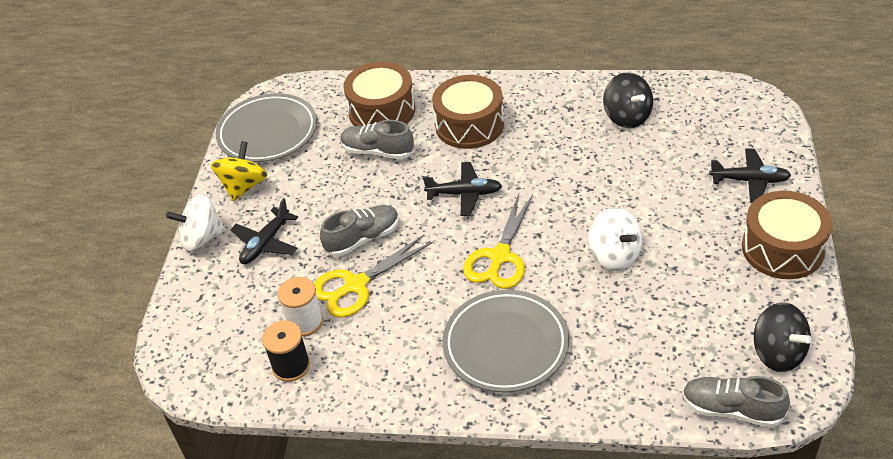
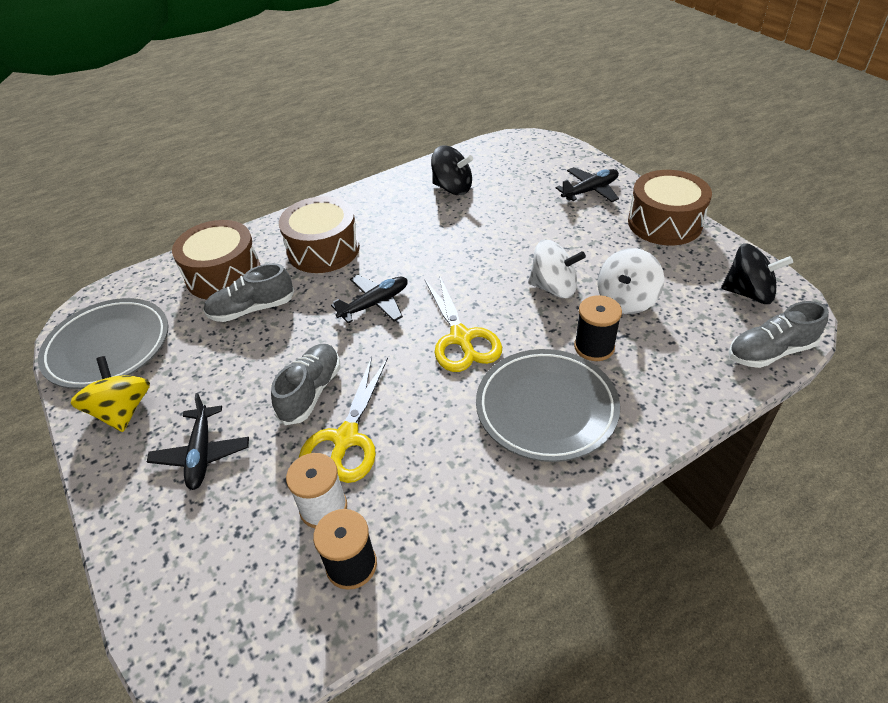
camera: 40 degrees left, 0 degrees up
white spinning top [166,194,226,251] -> white spinning top moved to [597,248,664,314]
none -> black spool [574,295,622,361]

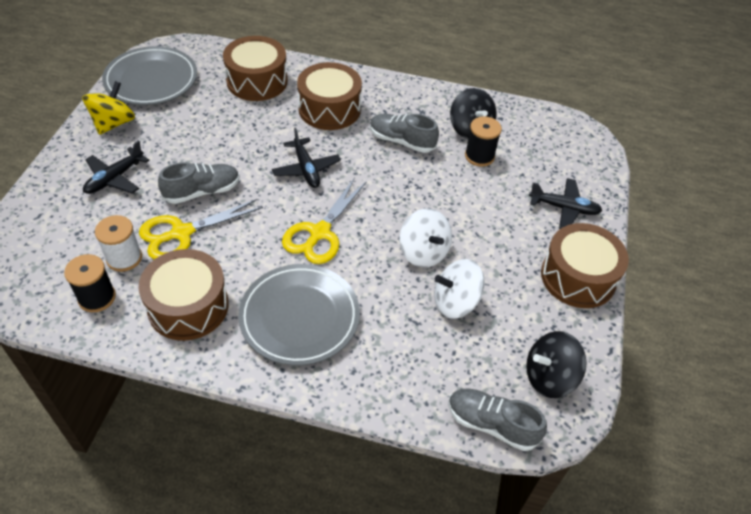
camera: 40 degrees right, 5 degrees up
grey shoe [203,263,294,322] -> grey shoe moved to [370,114,439,153]
black plane [331,275,408,324] -> black plane turned 60 degrees clockwise [272,128,341,188]
black spool [574,295,622,361] -> black spool moved to [465,116,502,167]
black spinning top [721,243,793,304] -> black spinning top turned 105 degrees clockwise [526,331,587,398]
none -> brown drum [139,249,229,341]

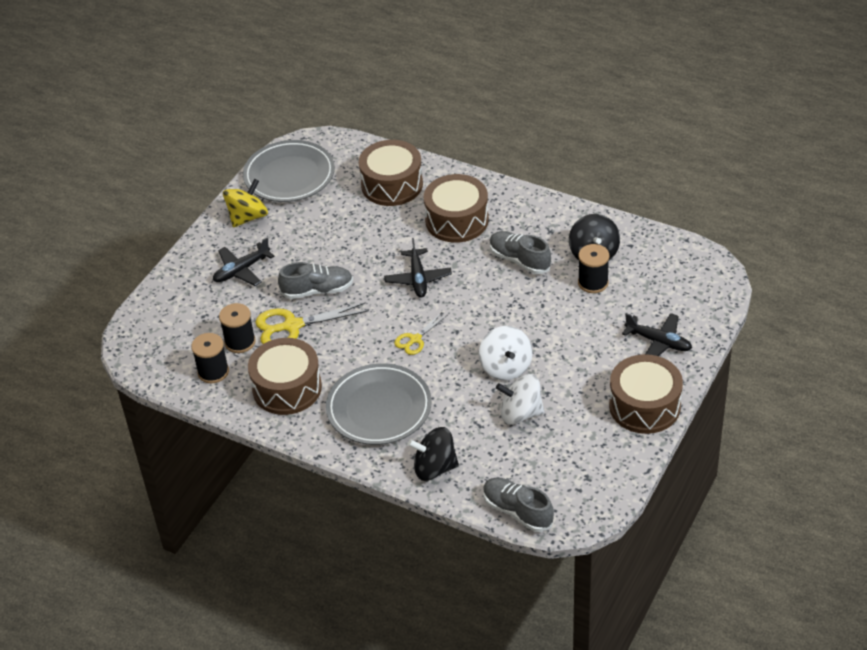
camera: 20 degrees right, 5 degrees down
white spool [95,215,142,272] -> black spool [219,303,256,353]
yellow scissors [282,177,367,264] -> yellow scissors [394,312,447,355], size x0.57
black spinning top [526,331,587,398] -> black spinning top moved to [408,427,459,481]

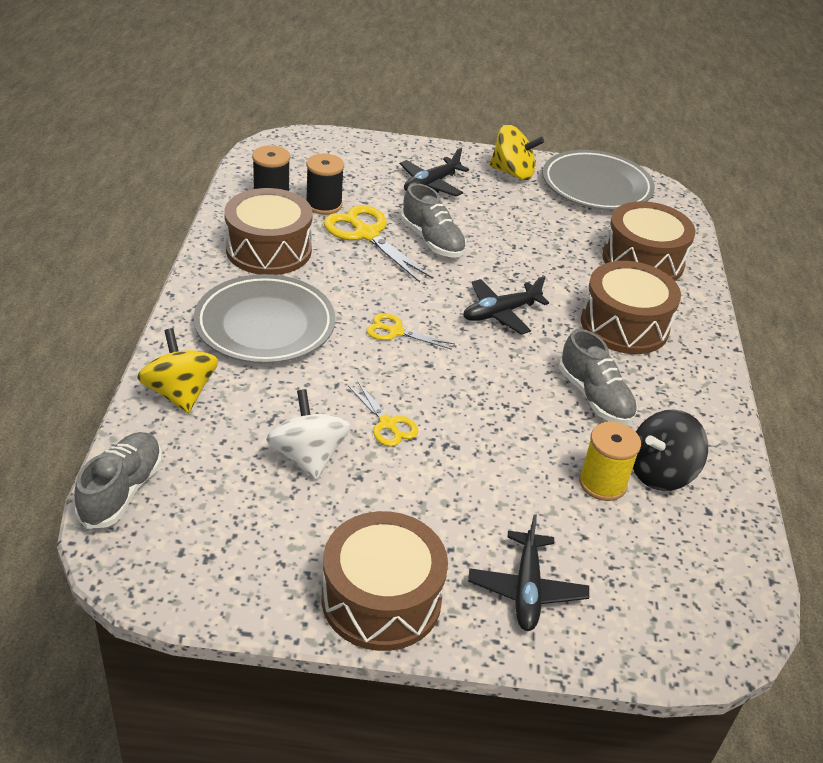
camera: 60 degrees right, 5 degrees down
black plane [213,238,275,286] -> black plane turned 75 degrees counterclockwise [400,148,469,197]
black spinning top [408,427,459,481] -> yellow spinning top [137,328,218,413]
white spinning top [479,326,533,381] -> yellow scissors [348,381,418,447]
grey shoe [490,231,551,274] -> grey shoe turned 135 degrees clockwise [559,329,638,425]
black spool [578,244,610,293] -> yellow spool [579,422,641,501]

